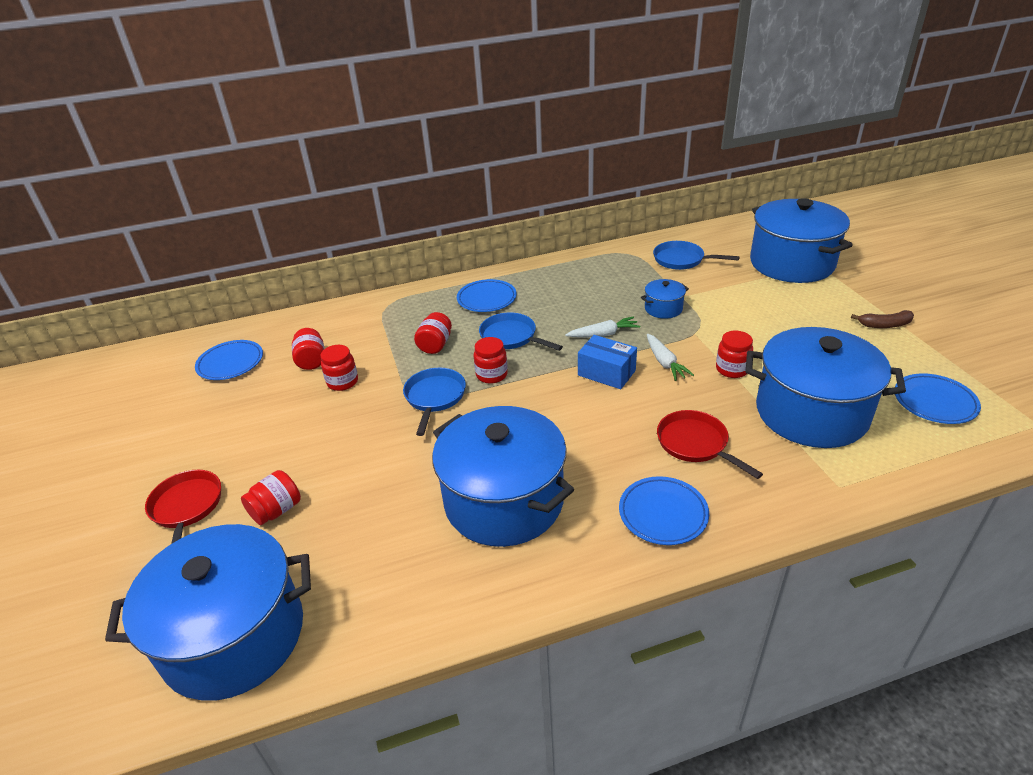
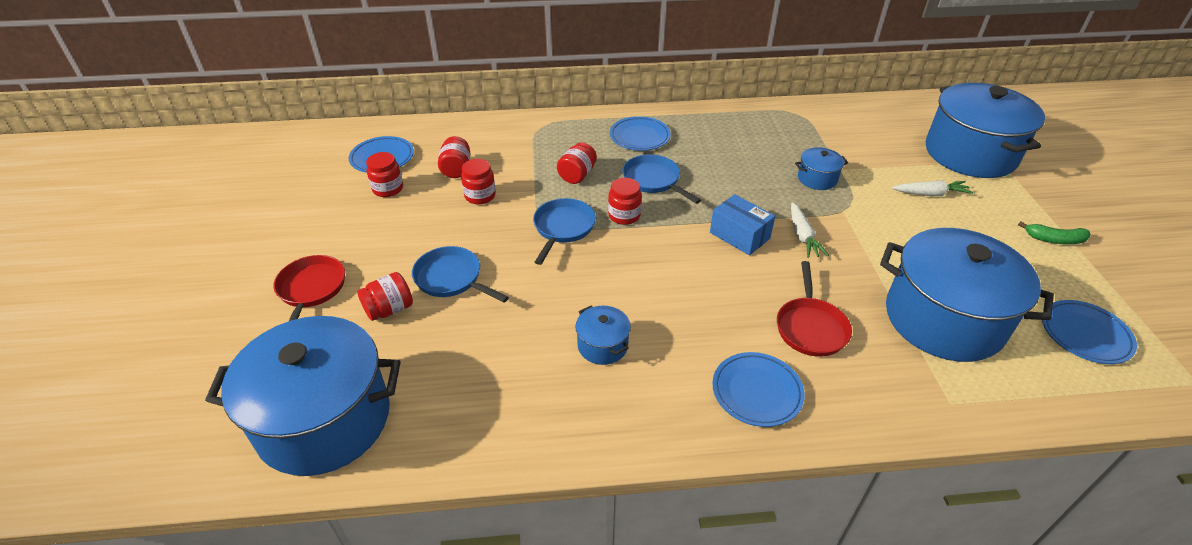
camera: 10 degrees right, 5 degrees up
blue pot [432,406,574,547] -> blue pot [575,306,631,365], size x0.43
white carrot [565,317,640,338] -> white carrot moved to [892,180,973,196]
blue pan [653,241,740,270] -> blue pan moved to [412,246,509,303]
red pan [657,410,763,479] -> red pan turned 150 degrees counterclockwise [777,261,852,357]
red jar [716,331,753,378] -> red jar moved to [366,152,403,197]
brown banana [851,310,914,328] -> green banana [1018,221,1091,244]

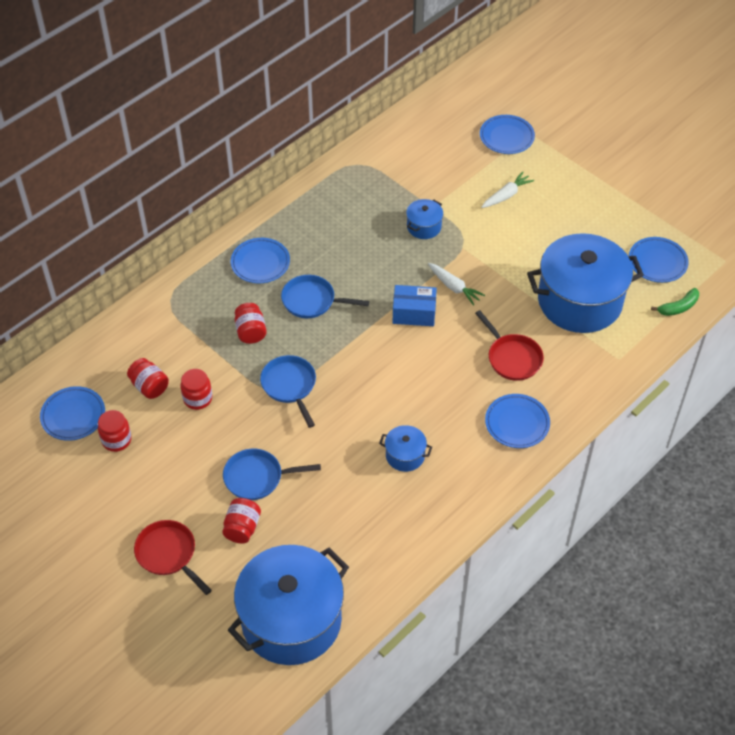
camera: 40 degrees left, 10 degrees up
red jar [608,178,642,225] -> none
blue pot [926,83,1045,178] -> blue plate [480,115,535,154]
green banana [1018,221,1091,244] -> green banana moved to [651,288,699,316]

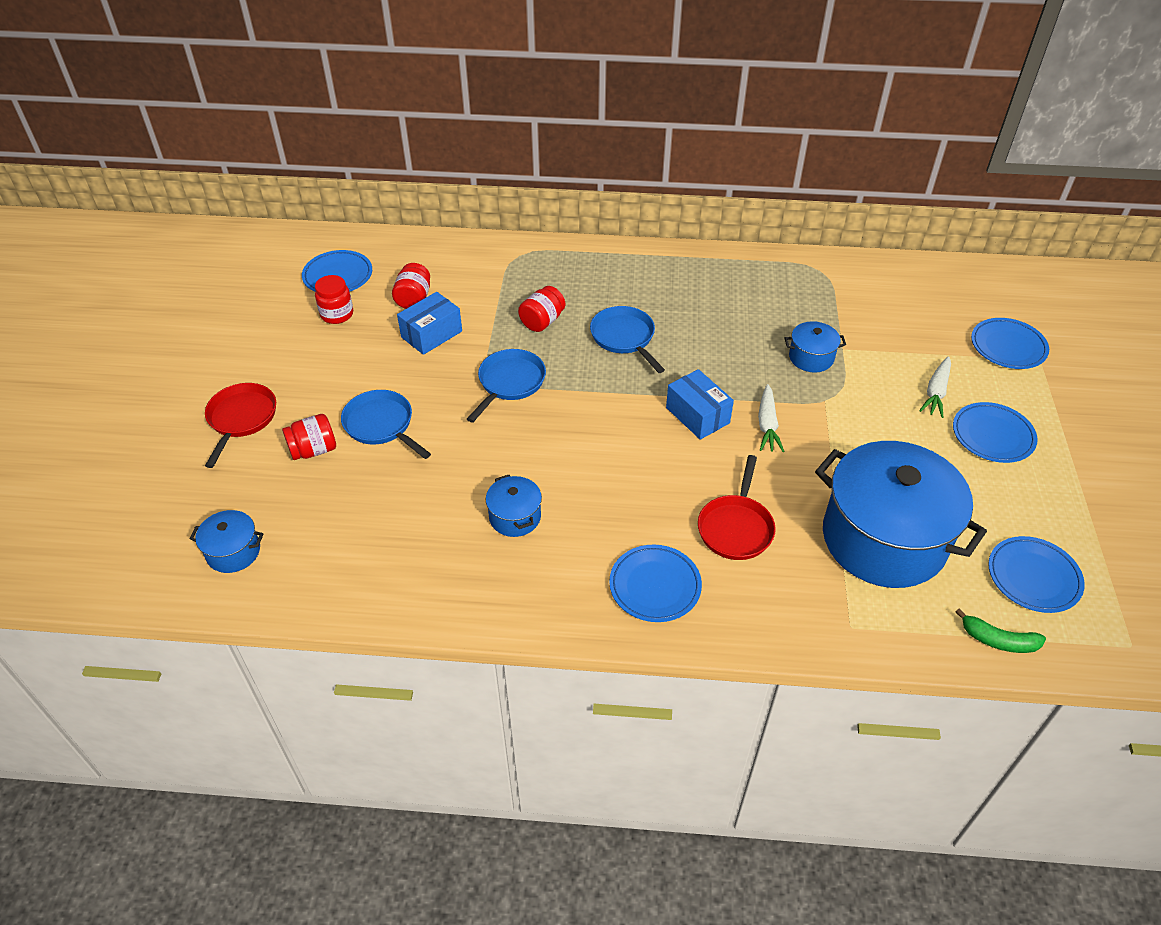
camera: 50 degrees right, 5 degrees down
red jar [180,369,212,410] -> blue box [397,292,462,355]
blue pot [228,545,349,665] -> blue pot [190,510,264,573], size x0.43
blue plate [231,238,290,283] -> blue plate moved to [953,402,1038,463]
white carrot [481,172,534,208] -> white carrot turned 105 degrees clockwise [919,356,951,418]

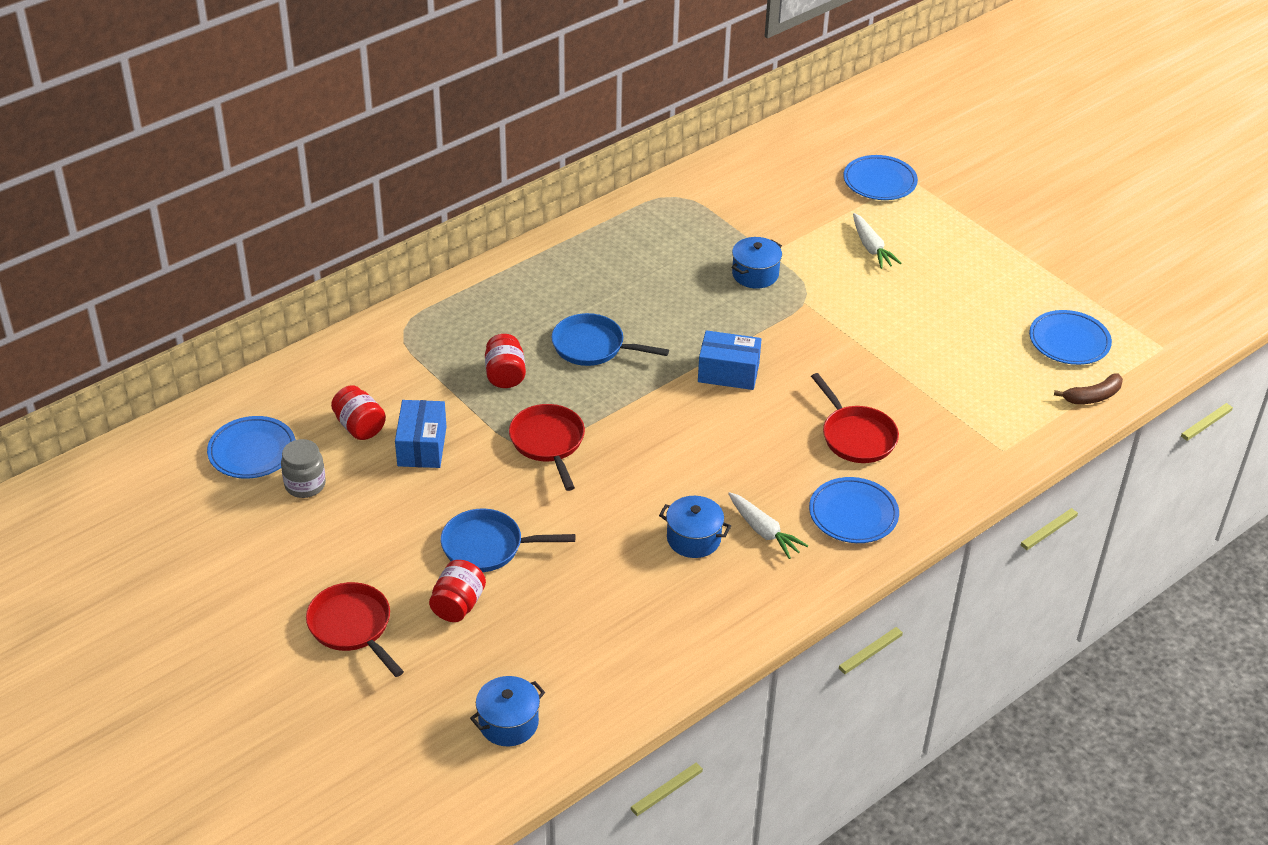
camera: 45 degrees left, 5 degrees down
red jar [315,275,353,324] -> grey jar [281,439,326,498]
blue pan [467,349,546,423] -> red pan [509,404,585,491]
white carrot [758,384,784,452] -> white carrot moved to [728,492,808,559]
blue pot [815,441,987,588] -> none
blue plate [953,402,1038,463] -> none
green banana [956,608,1046,653] -> brown banana [1054,373,1123,404]

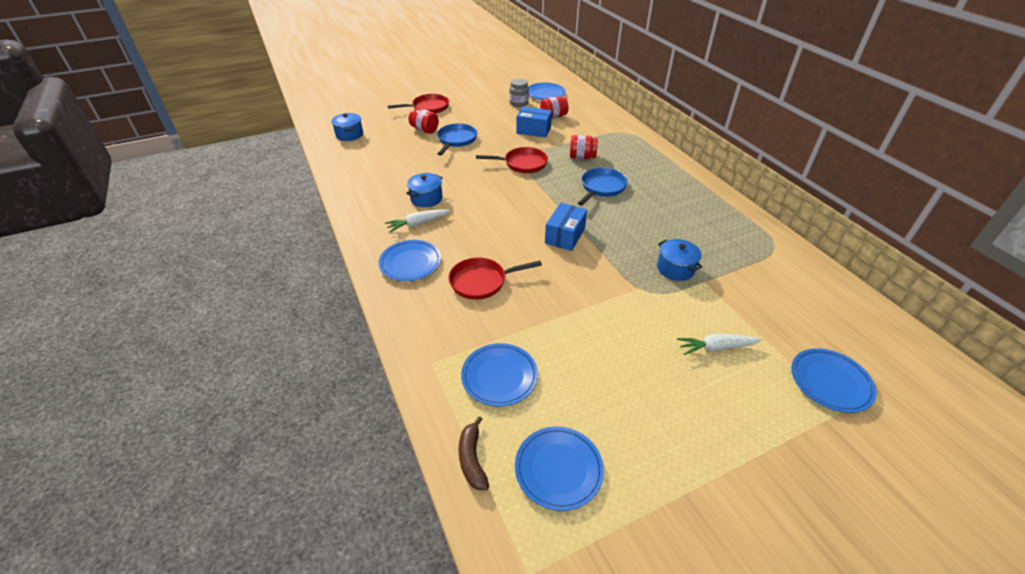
camera: 105 degrees right, 0 degrees up
none -> blue plate [461,343,538,406]

